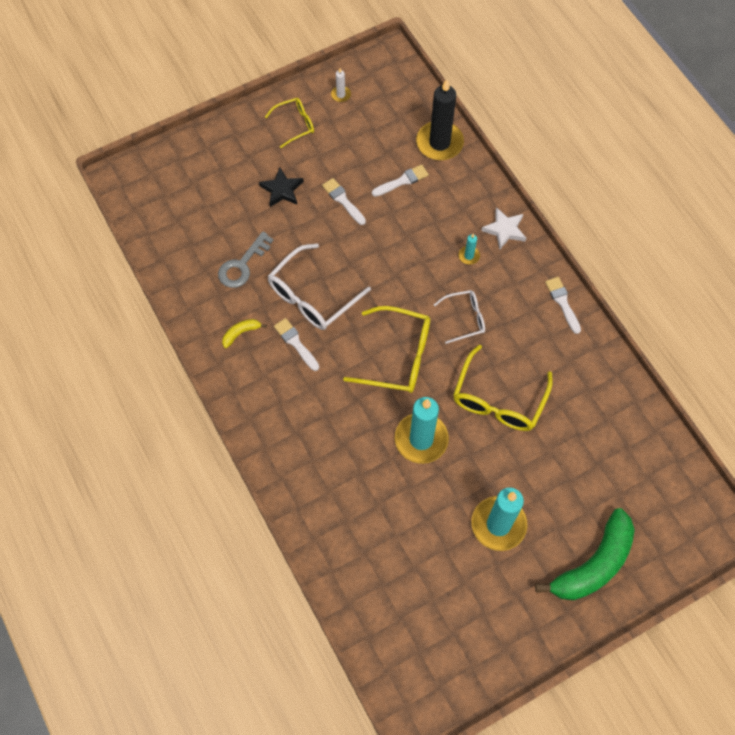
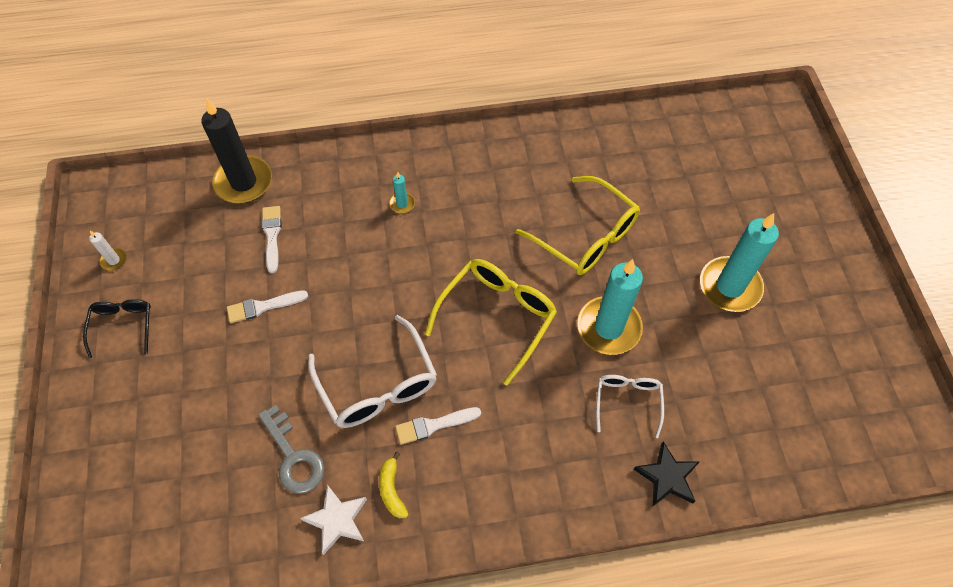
camera: 70 degrees left, 5 degrees down
black star [259,167,304,207] -> black star moved to [634,441,699,506]
yellow glasses [265,98,314,148] -> black glasses [83,299,151,358]
white glasses [434,290,485,344] -> white glasses moved to [596,375,664,438]
white star [481,207,526,250] -> white star moved to [300,485,367,555]
green banana [535,508,635,600] -> none
white brush [545,277,581,334] -> none

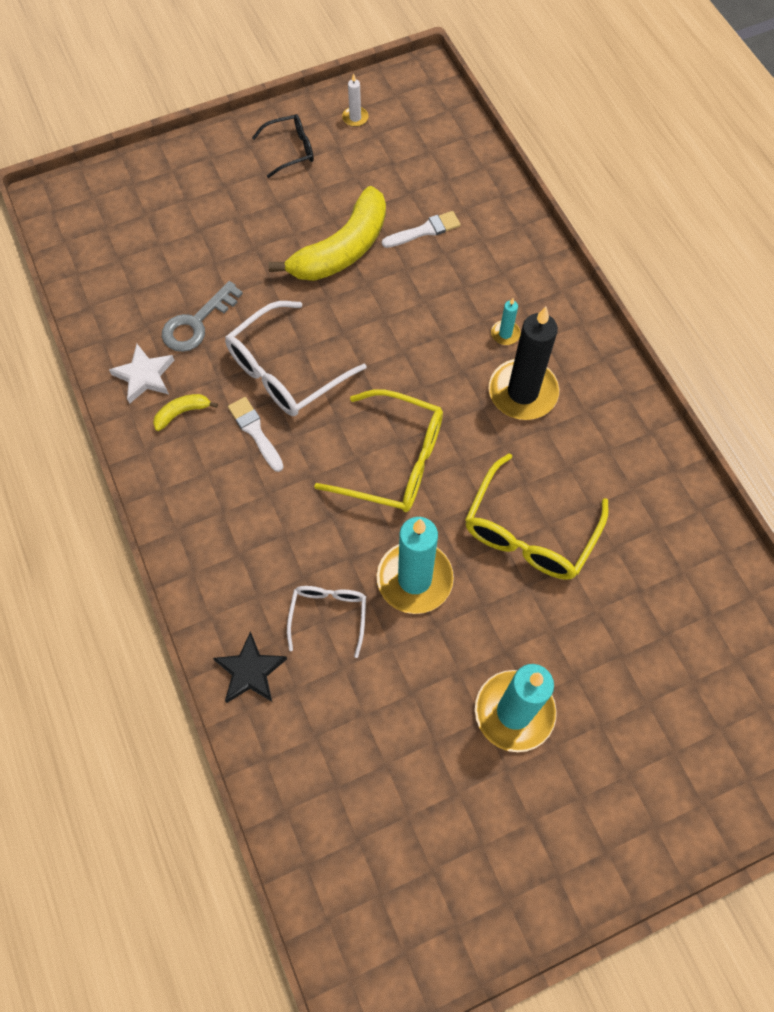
camera: 75 degrees right, 5 degrees up
black candle [202,99,272,203] -> black candle moved to [489,307,559,420]
white brush [227,290,308,323] -> yellow banana [268,186,386,281]
white glasses [596,375,664,438] -> white glasses turned 75 degrees counterclockwise [287,586,366,658]

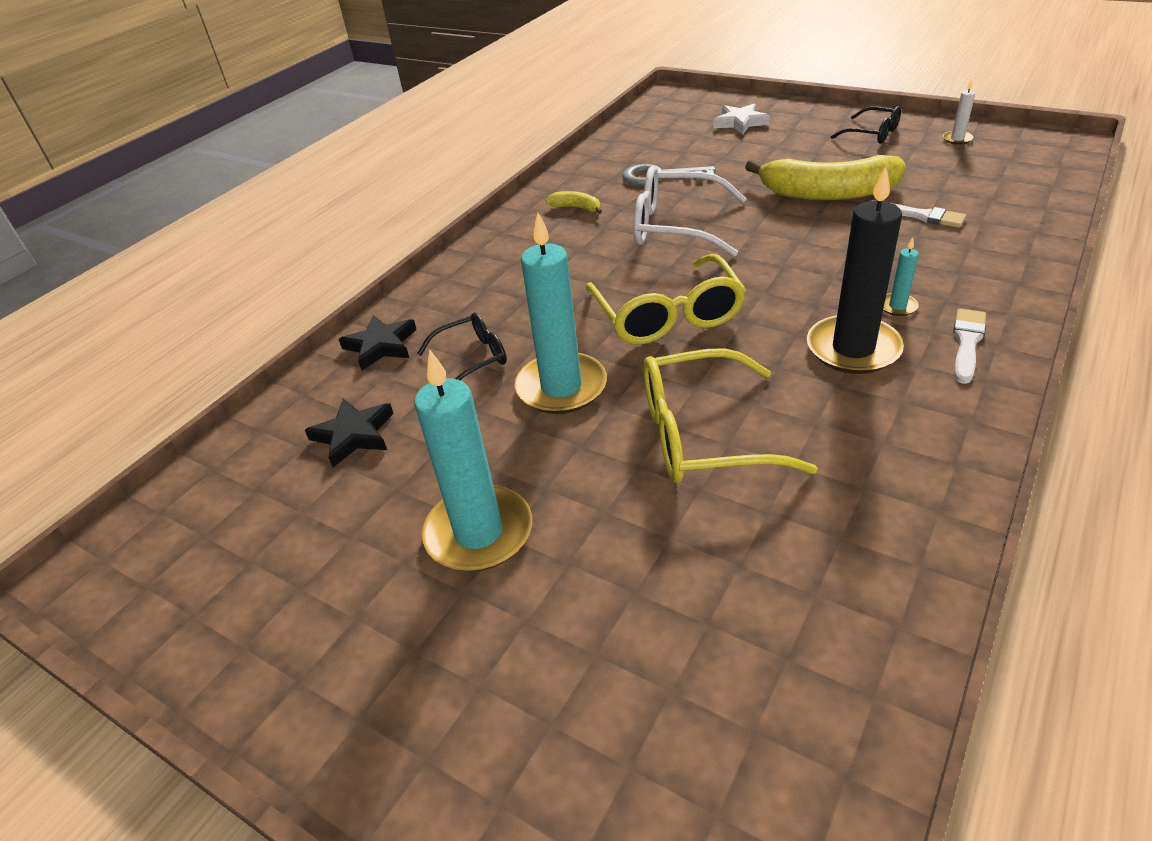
camera: 60 degrees right, 25 degrees down
white star [109,344,174,404] -> white star moved to [714,103,770,134]
white brush [228,397,284,472] -> white brush moved to [953,308,986,384]
white glasses [287,586,366,658] -> black glasses [417,312,507,380]
none -> black star [305,399,394,467]

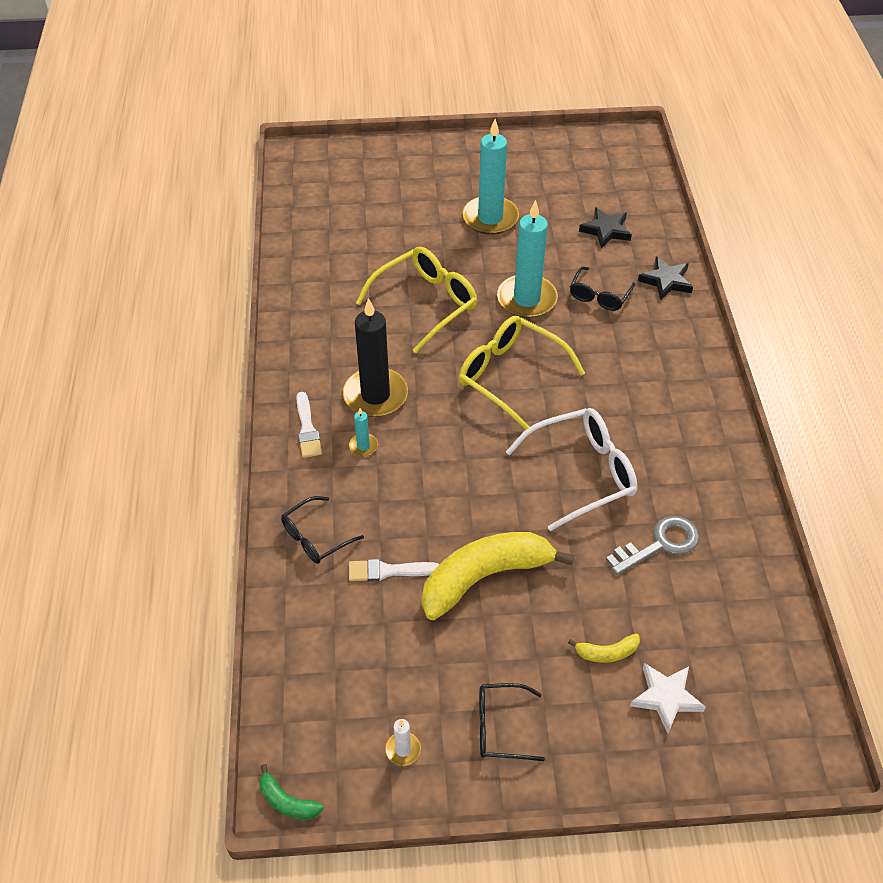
camera: 140 degrees right, 10 degrees up
yellow banana [546,191,602,214] -> yellow banana moved to [568,633,640,663]
none -> green banana [259,764,324,819]
none -> black glasses [281,496,364,564]

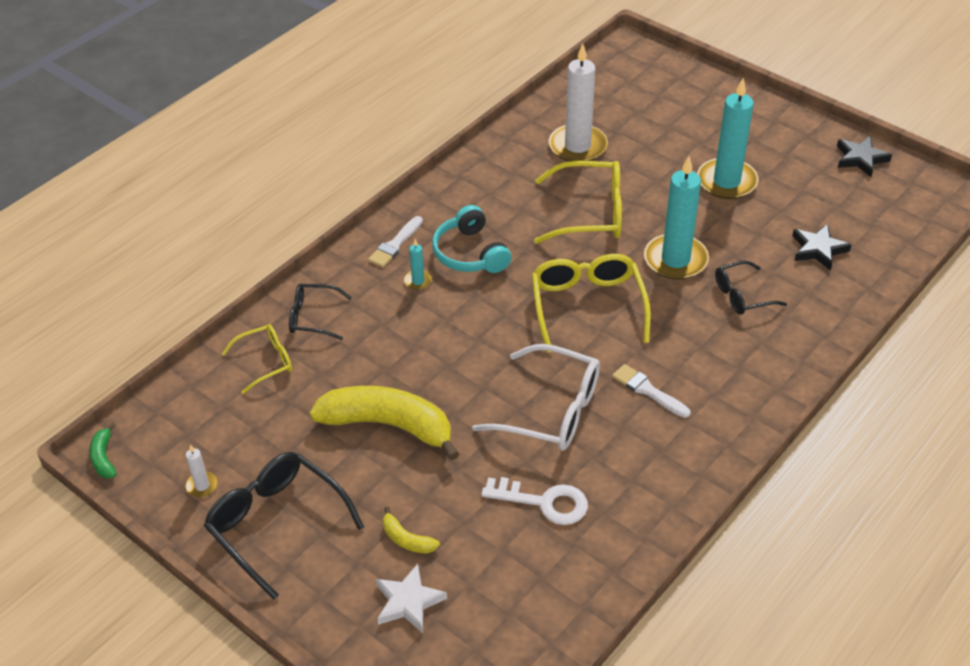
camera: 45 degrees right, 5 degrees down
black candle [343,298,408,417] -> turquoise headphones [432,205,511,273]
white brush [349,559,439,582] -> white brush moved to [612,364,691,418]
black glasses [479,683,545,761] -> black glasses [204,452,364,600], size x1.72
grey key [606,516,699,575] -> white key [481,477,588,525]
black star [638,256,693,300] -> black star moved to [837,136,892,177]
none -> yellow glasses [222,324,292,394]
none -> white candle [549,44,608,161]

